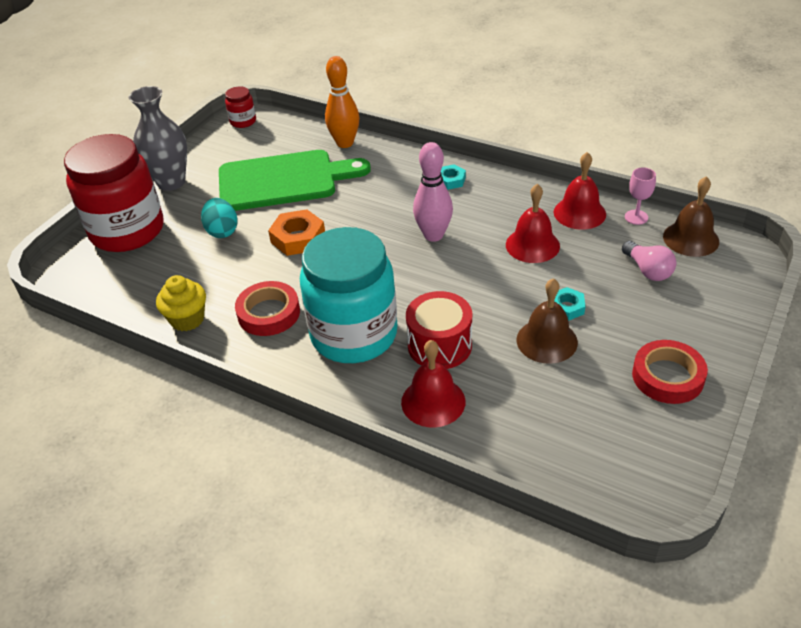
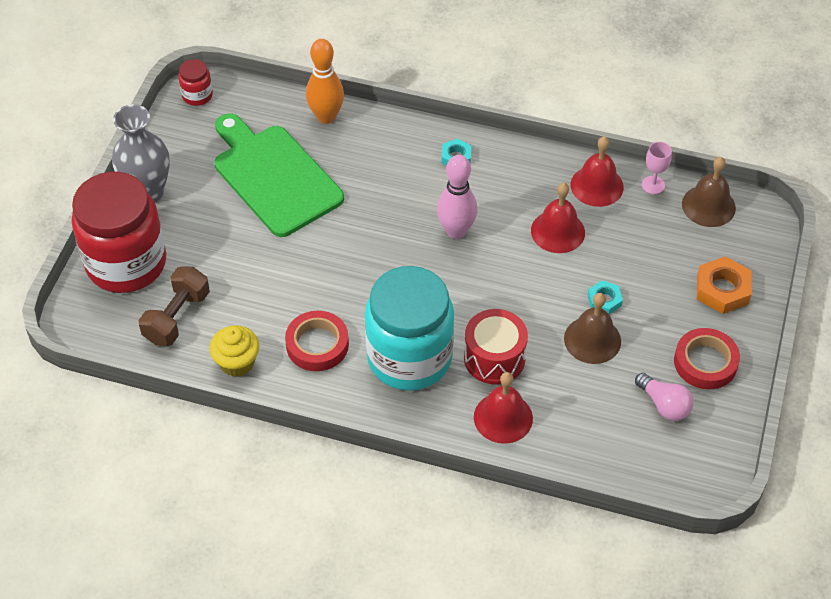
camera: 15 degrees left, 10 degrees up
turquoise egg [201,198,238,238] -> none
green cutting board [219,150,371,211] -> green cutting board turned 105 degrees counterclockwise [214,113,344,237]
orange nut [268,209,325,256] -> orange nut moved to [697,256,752,314]
pink light bulb [622,241,676,281] -> pink light bulb moved to [635,373,693,421]
none -> brown dumbbell [139,267,210,346]

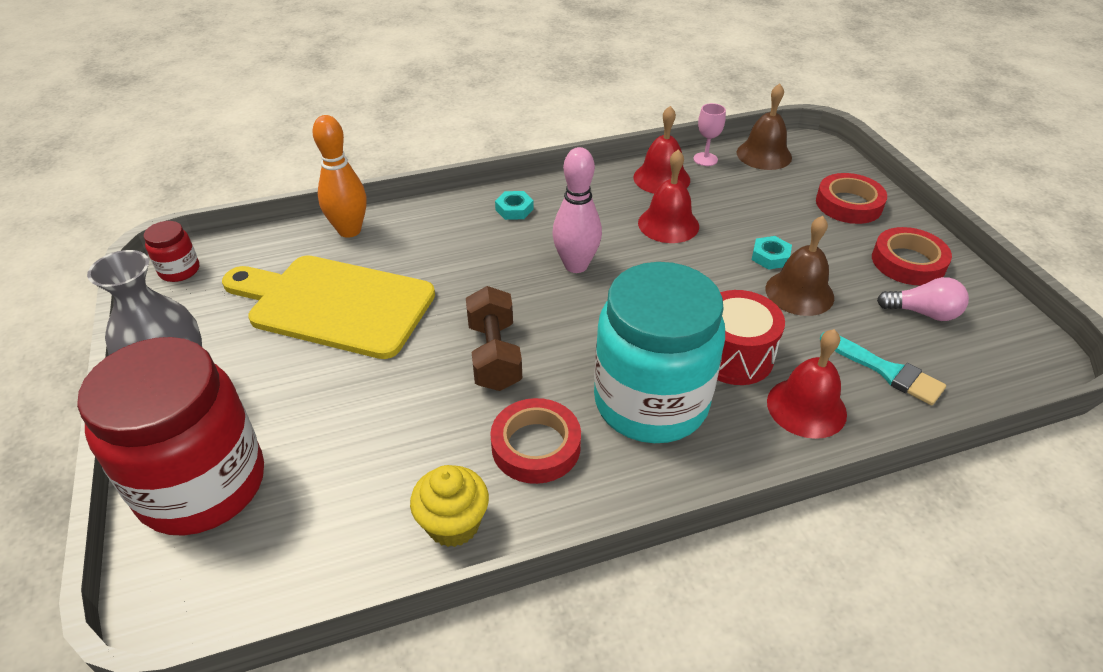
camera: 35 degrees left, 10 degrees down
brown dumbbell [139,267,210,346] -> brown dumbbell moved to [466,286,522,391]
green cutting board [214,113,344,237] -> yellow cutting board [222,255,435,359]
orange nut [697,256,752,314] -> red tape [816,173,887,224]
none -> turquoise brush [820,332,946,405]

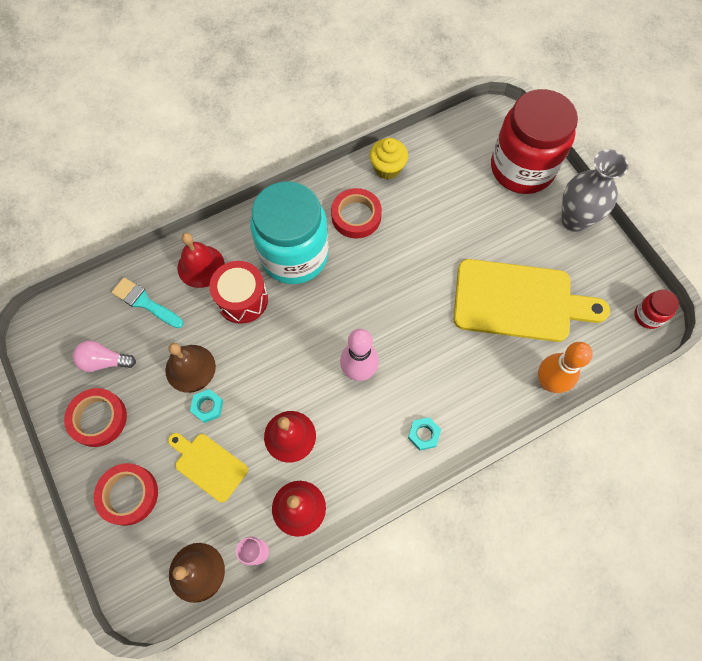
camera: 170 degrees right, 25 degrees up
brown dumbbell [466,286,522,391] -> none
none -> yellow cutting board [168,433,248,503]

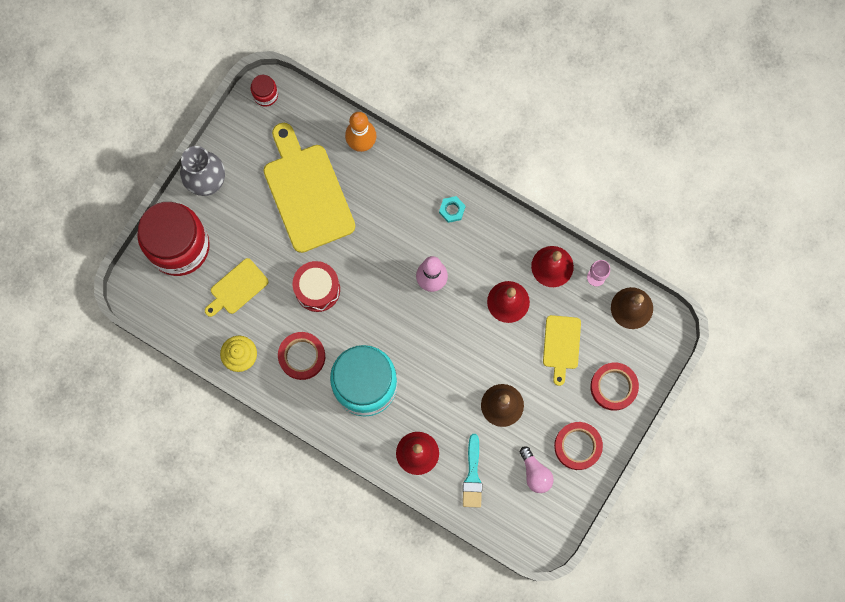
camera: 120 degrees left, 10 degrees up
turquoise nut [190,389,223,423] -> none
red drum [209,261,268,324] -> red drum moved to [293,261,340,312]
none -> yellow cutting board [205,258,269,317]

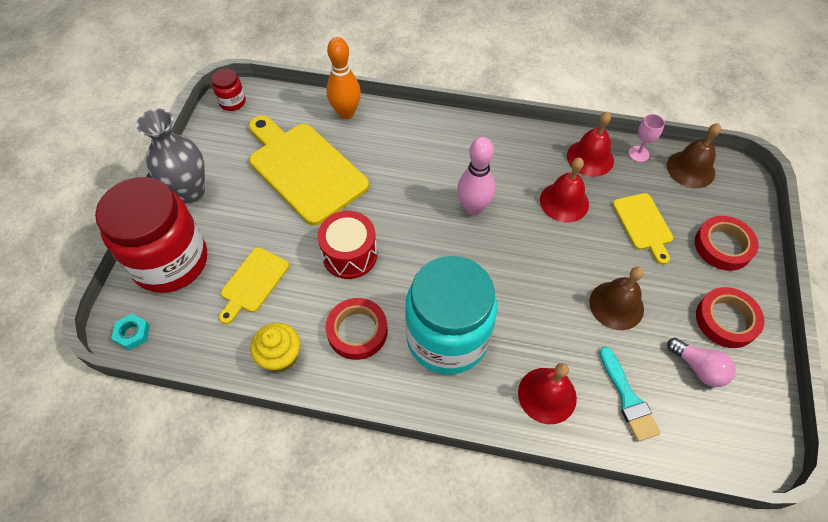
camera: 20 degrees left, 20 degrees down
turquoise nut [439,196,465,223] -> turquoise nut moved to [111,314,150,351]

